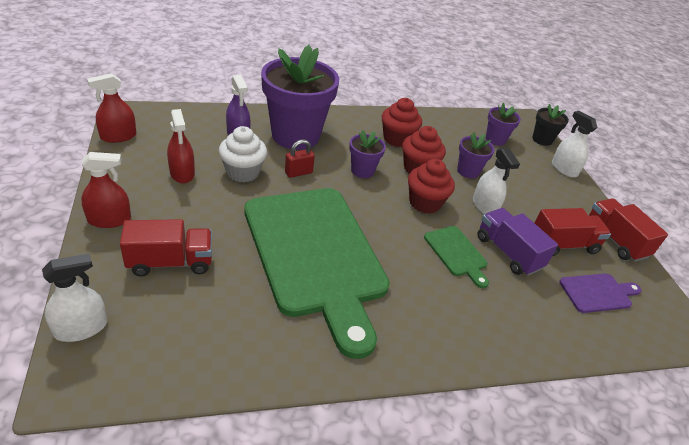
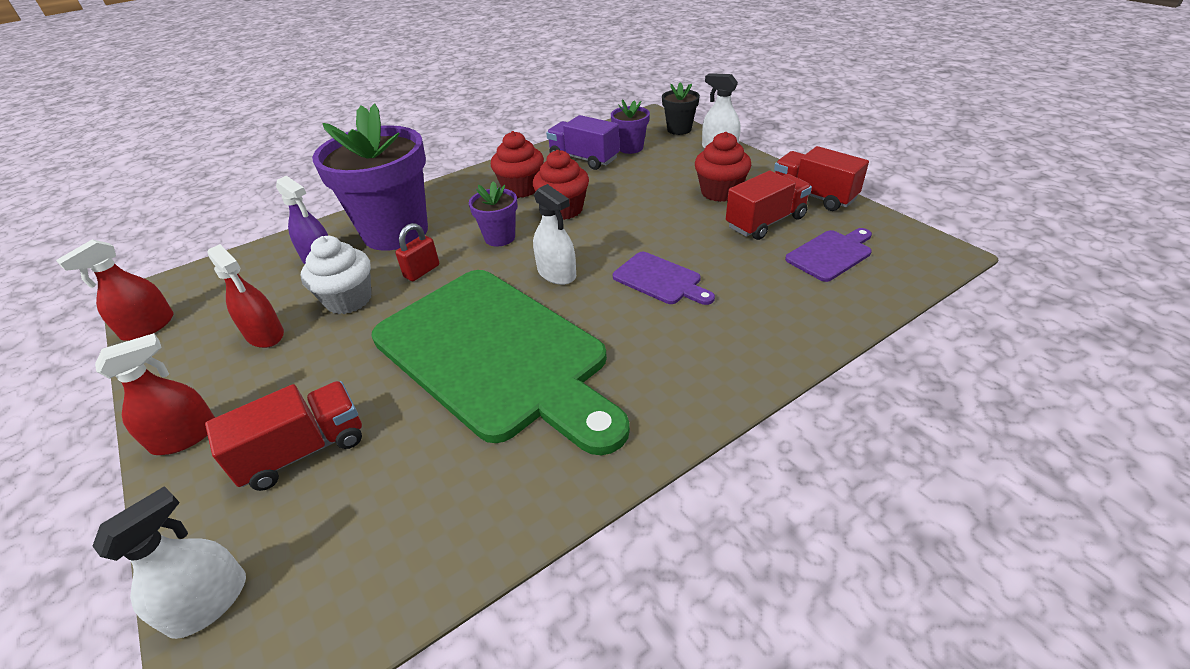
camera: 15 degrees left, 0 degrees up
red cupcake [408,159,455,214] -> red cupcake moved to [695,132,752,202]
green cutting board [424,226,489,288] -> purple cutting board [613,252,715,305]
purple flower pot [457,132,495,178] -> none
white spray bottle [473,148,520,214] -> white spray bottle moved to [533,184,576,285]
purple truck [477,208,558,276] -> purple truck moved to [546,115,619,170]

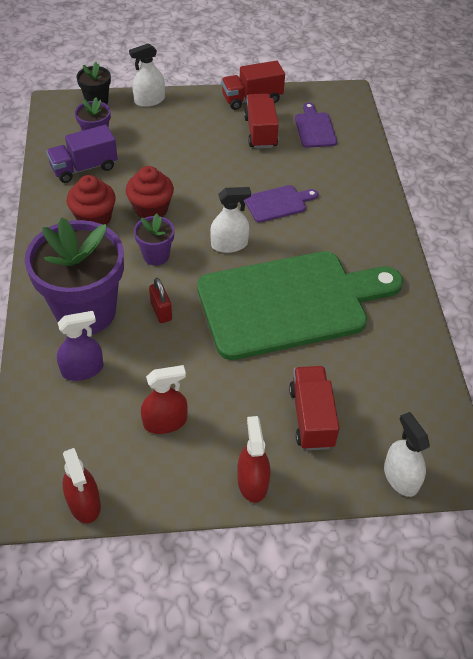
camera: 65 degrees left, 10 degrees up
white cupcake [301,236,371,314] -> none
red cupcake [695,132,752,202] -> none

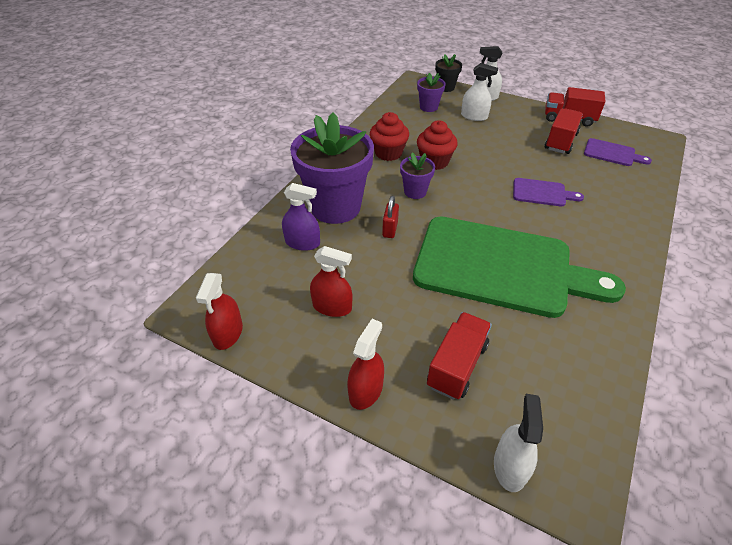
camera: 35 degrees right, 5 degrees down
purple truck [46,125,118,183] -> none
white spray bottle [210,187,251,253] -> white spray bottle moved to [461,63,498,121]
purple cutting board [295,102,337,148] -> purple cutting board turned 90 degrees clockwise [584,138,652,166]

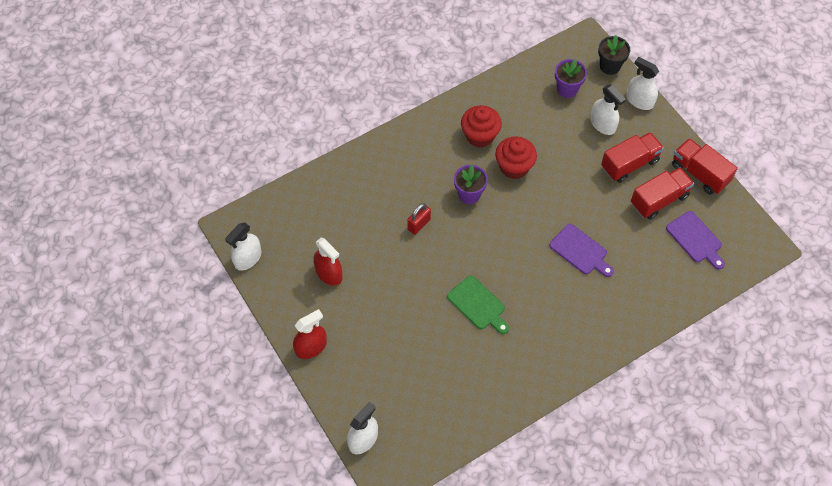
camera: 30 degrees right, 15 degrees up
red spray bottle [196,273,243,350] -> white spray bottle [225,222,261,271]
purple spray bottle [282,183,320,251] -> none
purple flower pot [290,112,374,224] -> none
green cutting board [413,216,626,318] -> green cutting board [447,276,509,334], size x0.40
red truck [427,312,492,400] -> red truck moved to [601,132,664,183]

